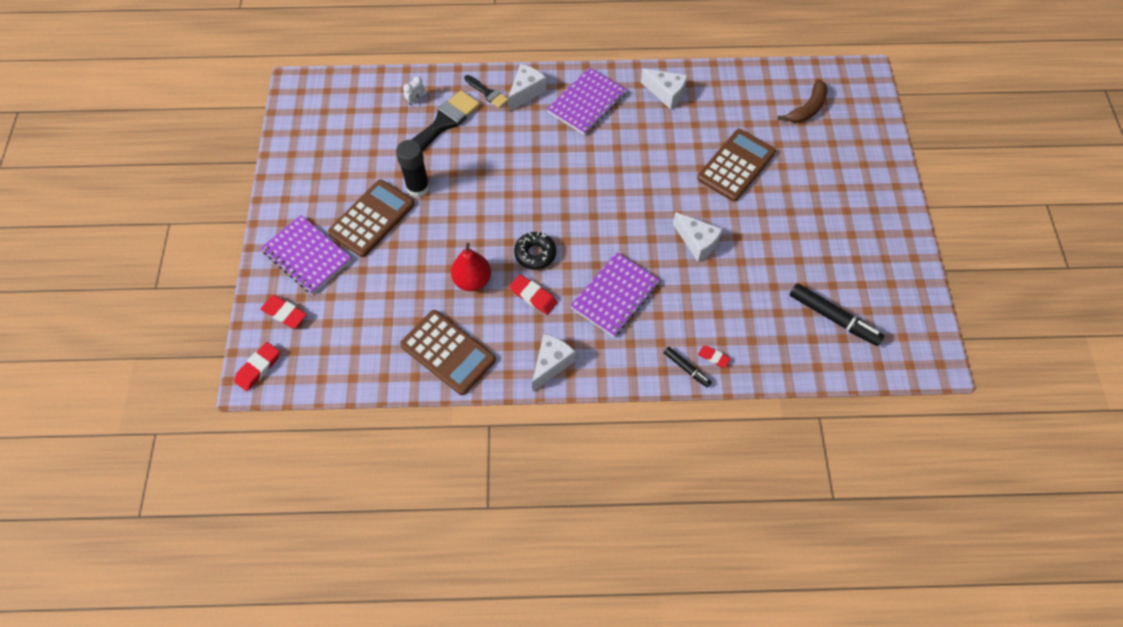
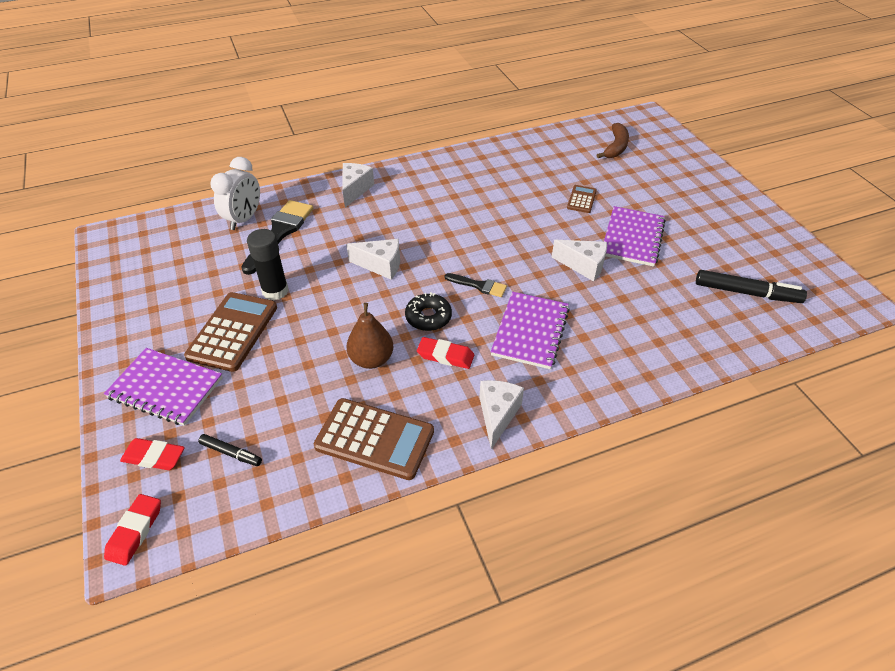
camera: 20 degrees left, 15 degrees down
white clock [403,76,425,105] -> white clock [210,157,260,230], size x2.17
red pear [451,243,491,291] -> brown pear [346,303,393,369]
black brush [464,75,508,108] -> black brush moved to [445,273,507,297]
purple notebook [547,67,627,135] -> purple notebook moved to [604,206,666,267]
white cheese [641,68,688,110] -> white cheese moved to [346,239,400,279]
black marker [664,347,712,388] -> black marker moved to [198,434,262,466]
brown calculator [697,129,776,202] -> brown calculator [567,185,597,213], size x0.51
red eraser [698,346,731,367] -> none

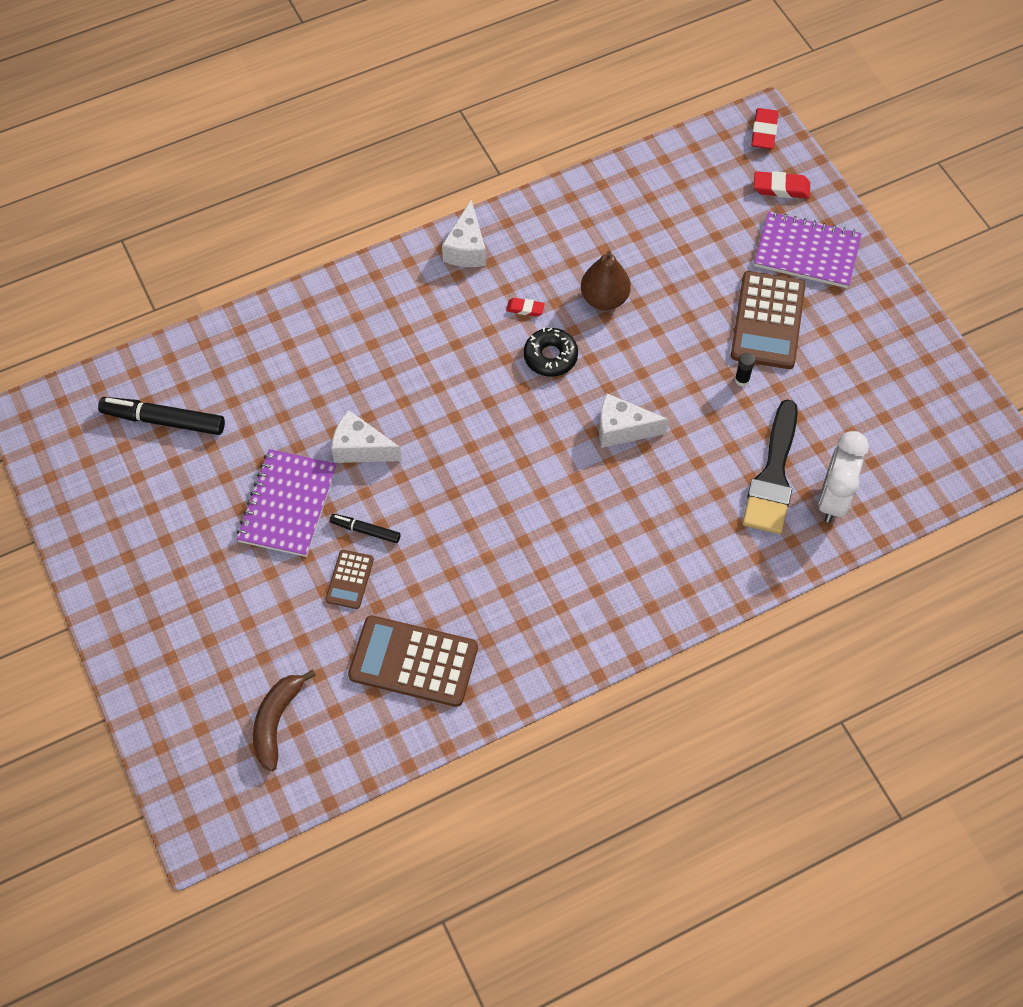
camera: 175 degrees right, 15 degrees up
black marker [198,434,262,466] -> black marker moved to [330,514,401,543]
black glue stick [247,229,289,300] -> black glue stick [735,353,755,386], size x0.47
brown calculator [314,398,434,480] -> brown calculator moved to [348,615,478,707]
white cheese [343,163,374,207] -> none
red eraser [417,337,474,369] -> red eraser [506,298,545,317], size x0.62
black brush [445,273,507,297] -> none
purple notebook [491,292,570,369] -> none

